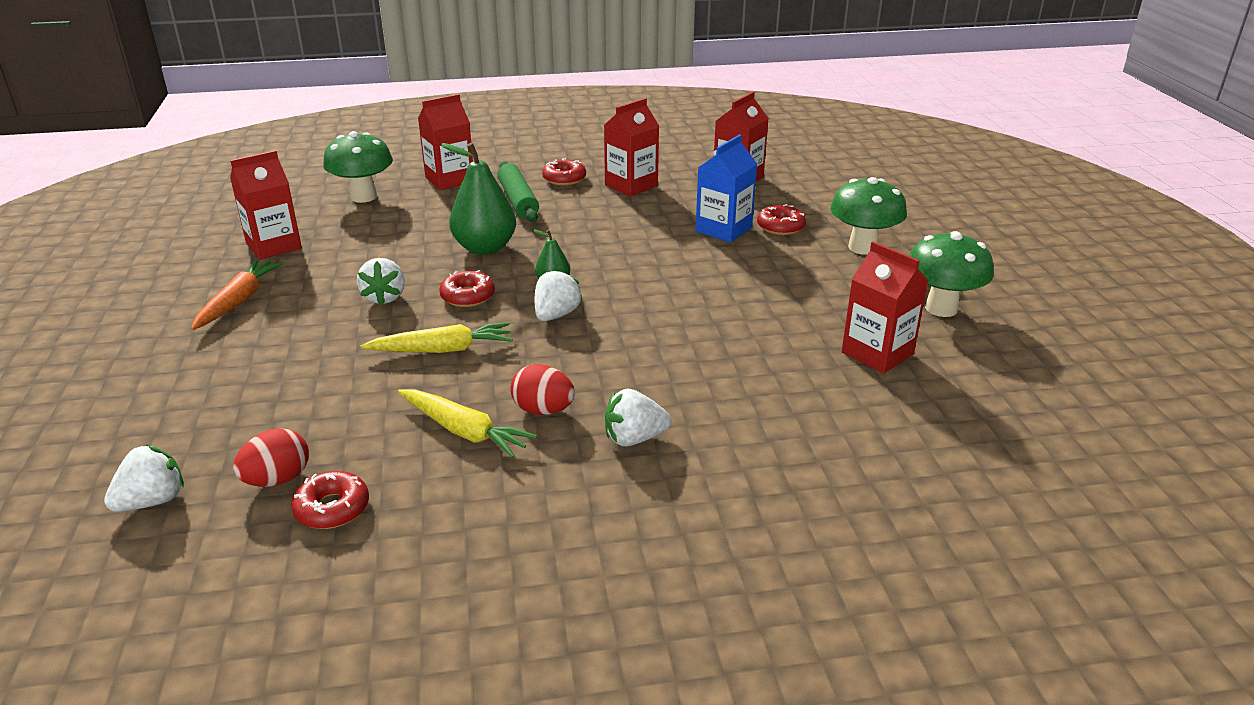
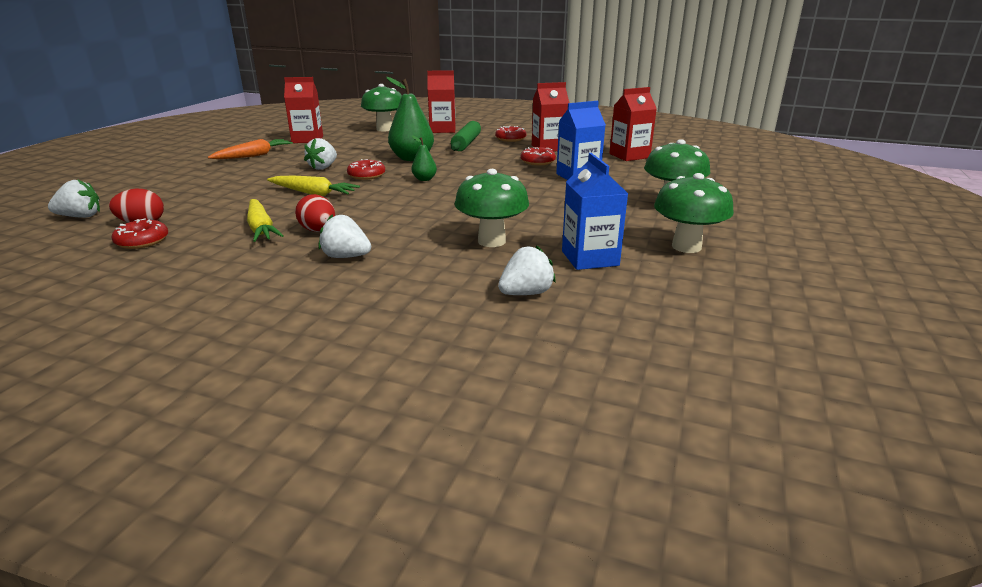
camera: 30 degrees right, 5 degrees down
white strawberry [535,269,582,321] -> white strawberry moved to [498,245,556,295]
red donut [757,204,806,235] -> red donut moved to [521,147,556,165]
red carton [842,241,928,374] -> blue carton [562,153,628,270]
none -> green mushroom [455,169,529,247]

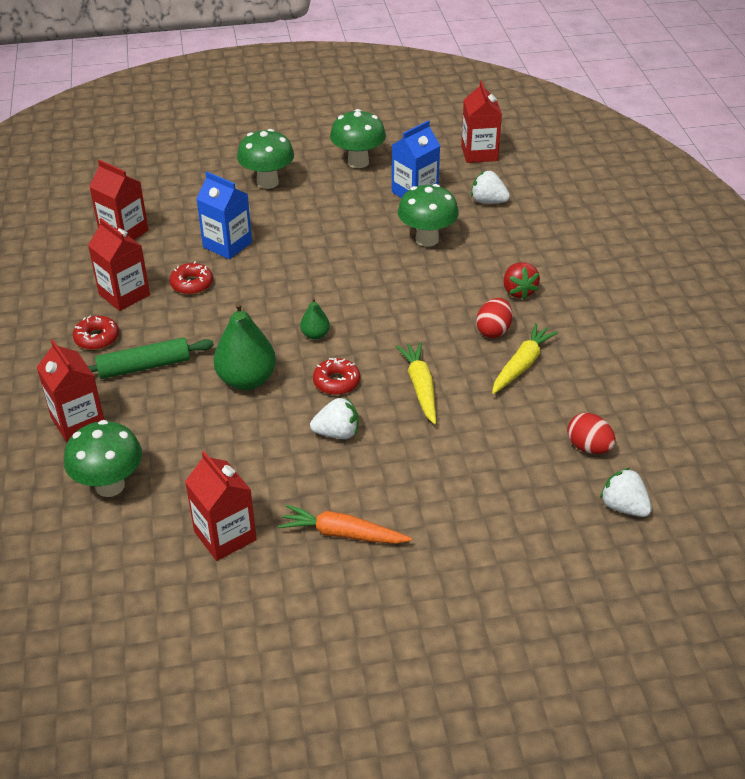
camera: 120 degrees left, 15 degrees up
red donut [111,219,168,249] -> none
white strawberry [318,214,371,258] -> red strawberry [504,262,540,299]
none -> red carton [461,81,502,163]

